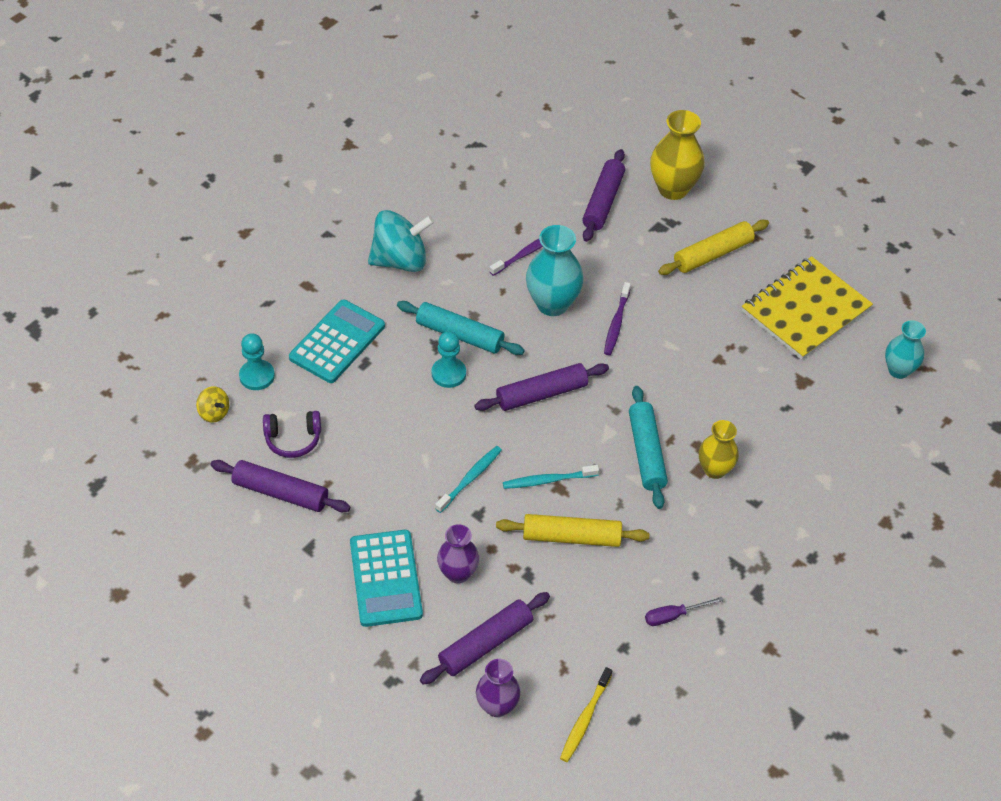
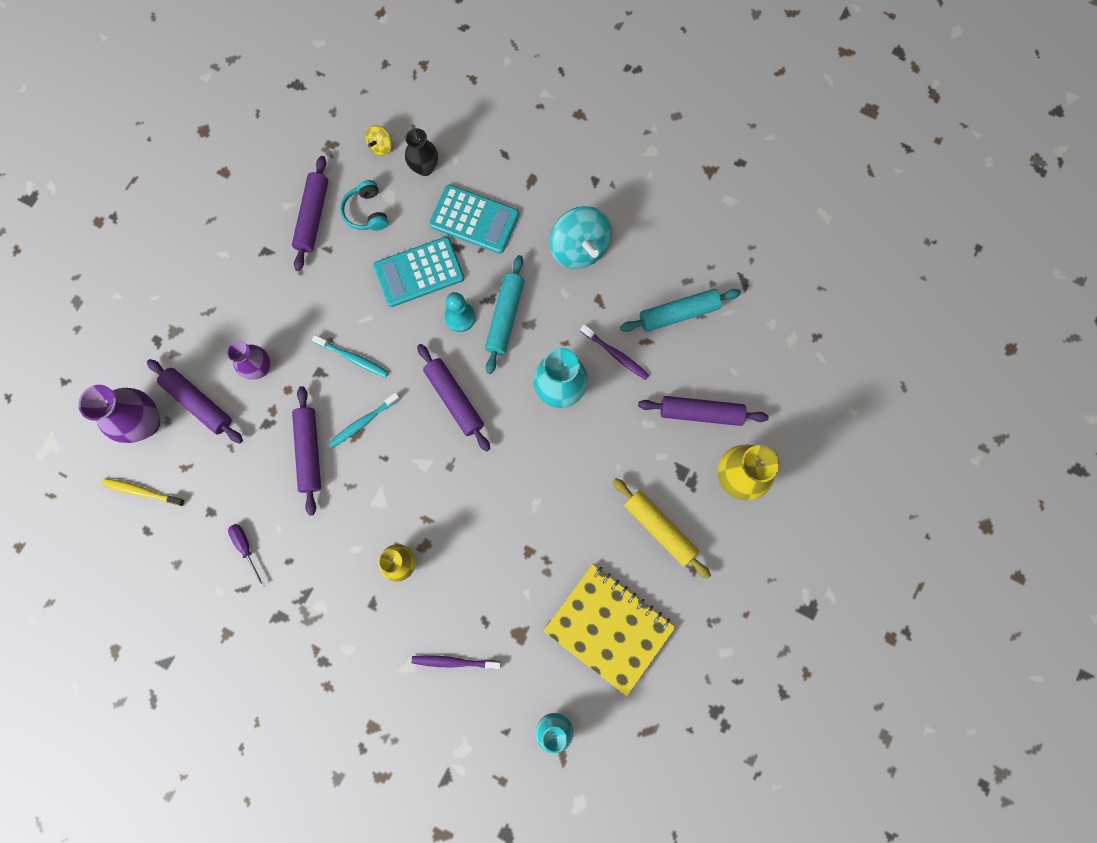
camera: 80 degrees right, 25 degrees up
turquoise pawn [239,333,275,390] -> black vase [405,128,438,176]
purple headphones [263,411,321,458] -> turquoise headphones [340,180,388,231]
turquoise calculator [350,530,423,627] -> turquoise calculator moved to [373,237,464,307]
purple vase [476,659,520,717] -> purple vase [78,385,160,443], size x1.54
yellow rolling pin [496,514,650,547] -> purple rolling pin [292,386,321,516]
turquoise toothbrush [503,465,599,489] -> turquoise toothbrush turned 105 degrees counterclockwise [328,392,400,448]
purple toothbrush [604,282,631,355] -> purple toothbrush moved to [412,655,501,669]
turquoise rolling pin [629,386,668,509] -> turquoise rolling pin moved to [620,289,741,332]

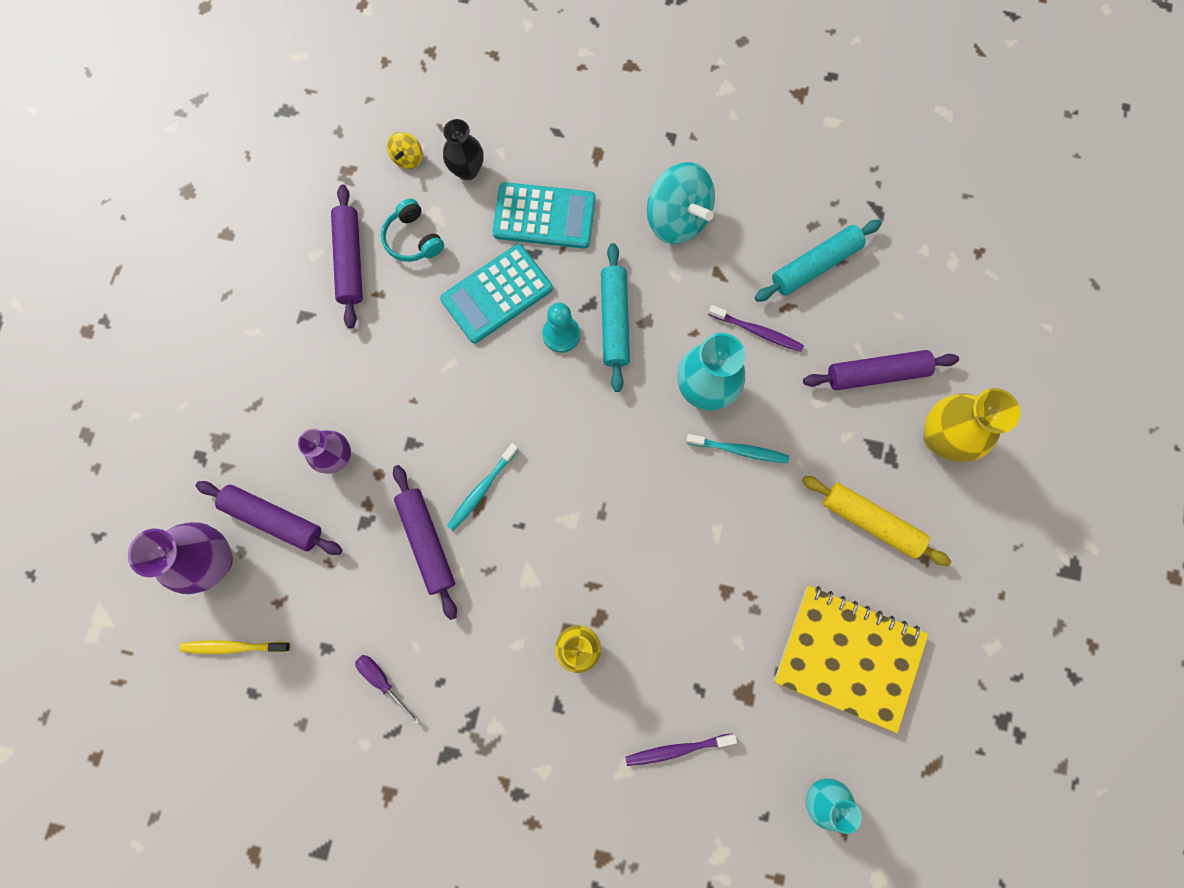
camera: 15 degrees left, 0 degrees up
turquoise toothbrush [312,335,389,378] -> turquoise toothbrush moved to [686,434,789,463]
purple rolling pin [417,344,490,452] -> none

